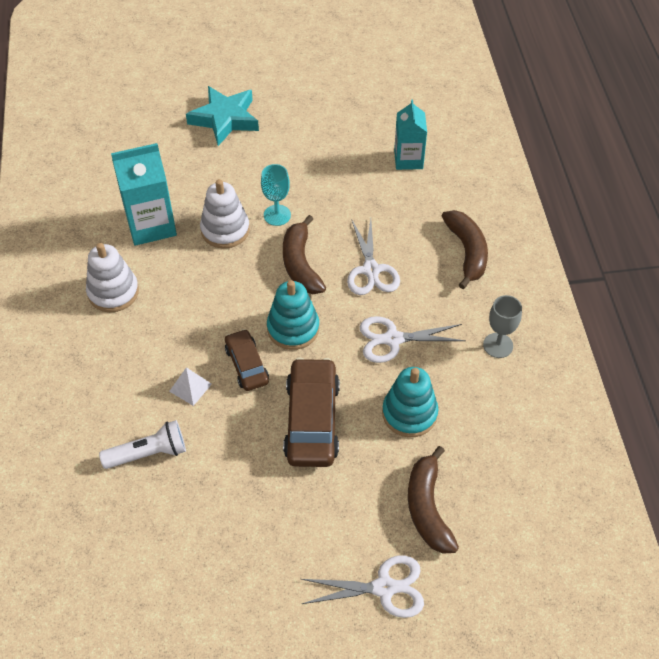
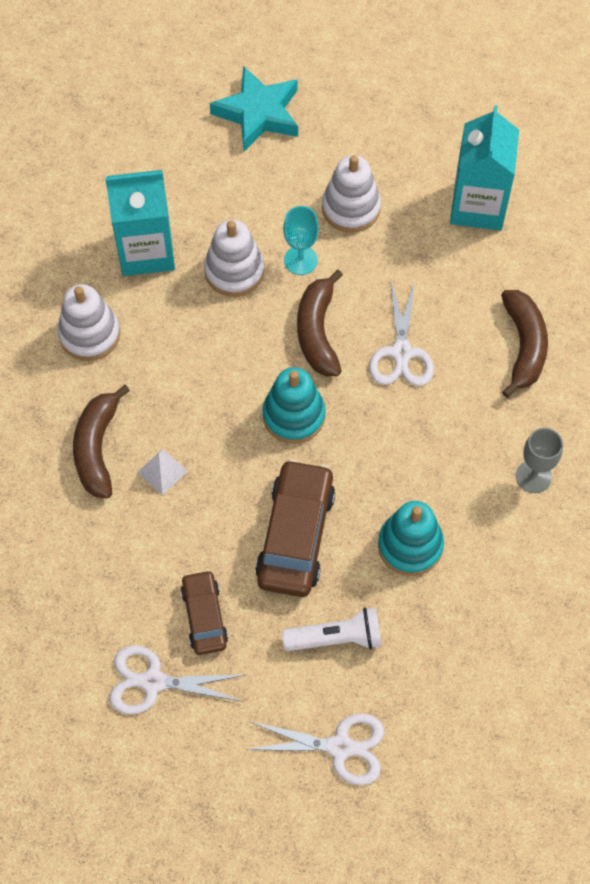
camera: 10 degrees right, 10 degrees up
white flashlight [99,420,186,469] -> white flashlight moved to [282,607,382,651]
brown car [225,329,269,391] -> brown car moved to [181,570,228,655]
white scissors [359,316,466,363] -> white scissors moved to [109,645,245,714]
turquoise carton [394,99,427,170] -> turquoise carton [450,105,519,230], size x1.50
brown banana [408,446,459,554] -> brown banana moved to [73,385,130,498]
none -> white stacking toy [322,155,381,233]

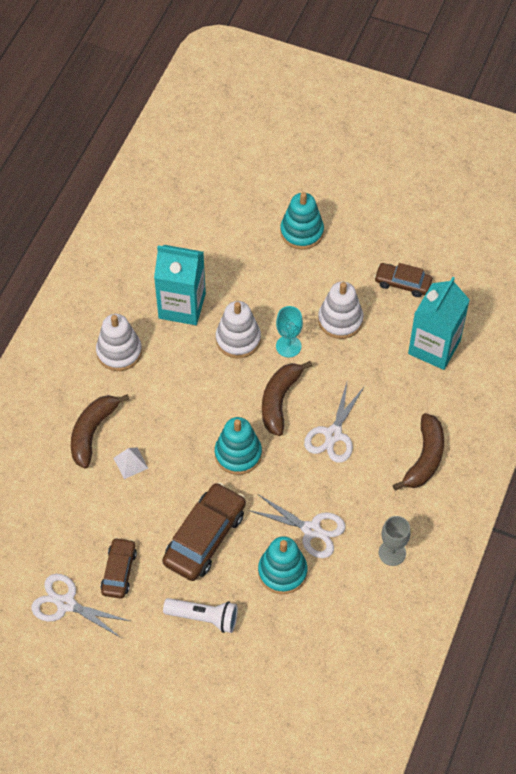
camera: 20 degrees right, 5 degrees down
turquoise star [210,66,298,151] -> turquoise stacking toy [280,192,324,250]
white scissors [245,713,384,785] -> white scissors moved to [249,494,345,558]
none -> brown car [374,263,432,297]

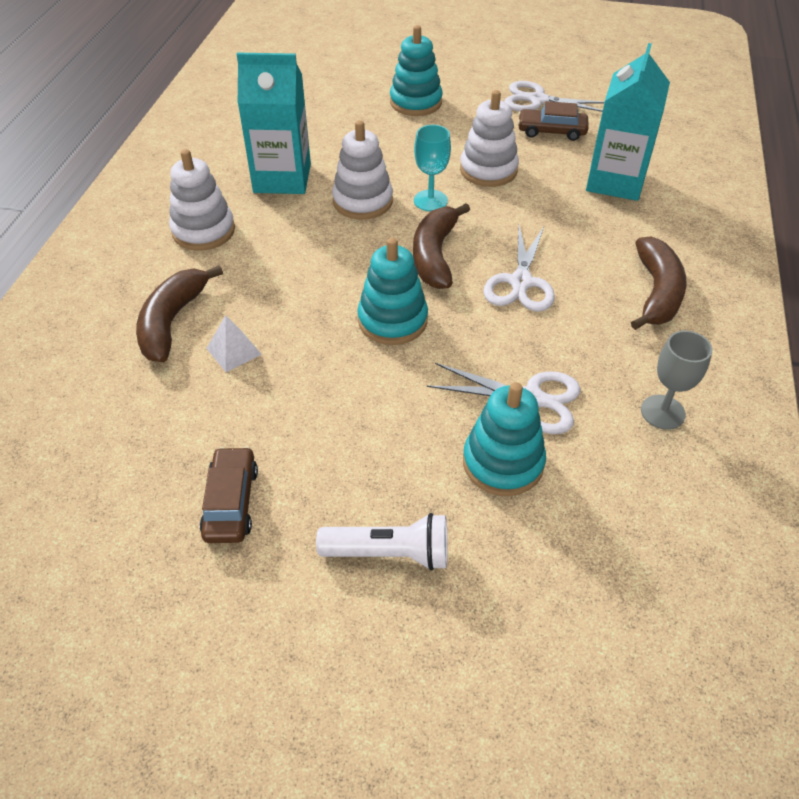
camera: 10 degrees left, 10 degrees down
white scissors [31,574,130,638] -> white scissors moved to [504,81,604,112]
brown car [162,482,246,581] -> none

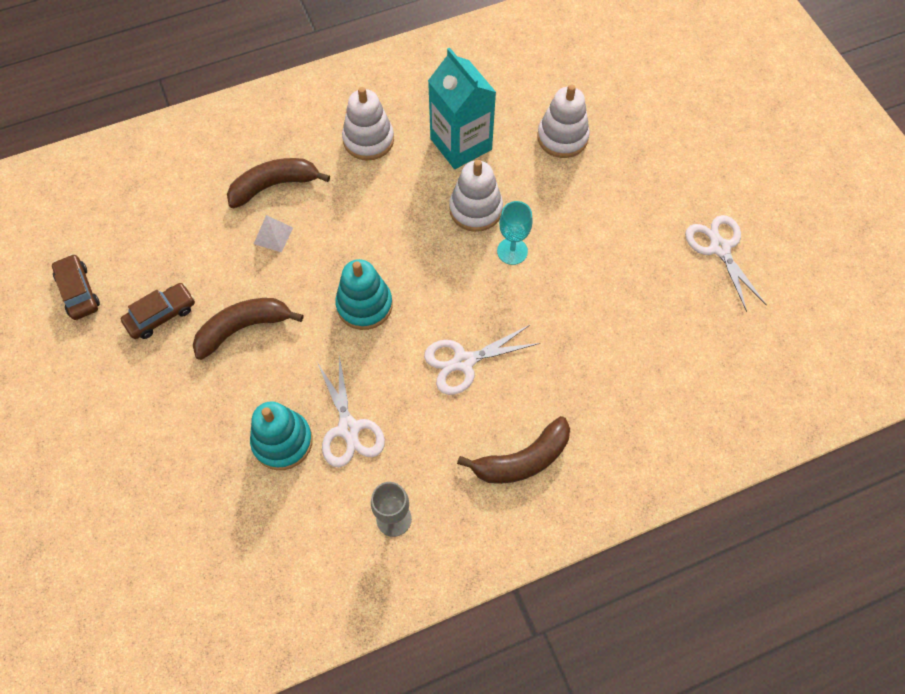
camera: 55 degrees right, 15 degrees up
white flashlight [316,513,448,571] -> none
turquoise stacking toy [390,25,443,116] -> none
brown banana [413,203,470,289] -> brown banana moved to [193,298,304,360]
white stacking toy [460,90,519,187] -> white stacking toy moved to [537,84,590,158]
brown car [518,101,589,141] -> brown car moved to [52,254,100,320]
turquoise carton [586,43,670,201] -> none

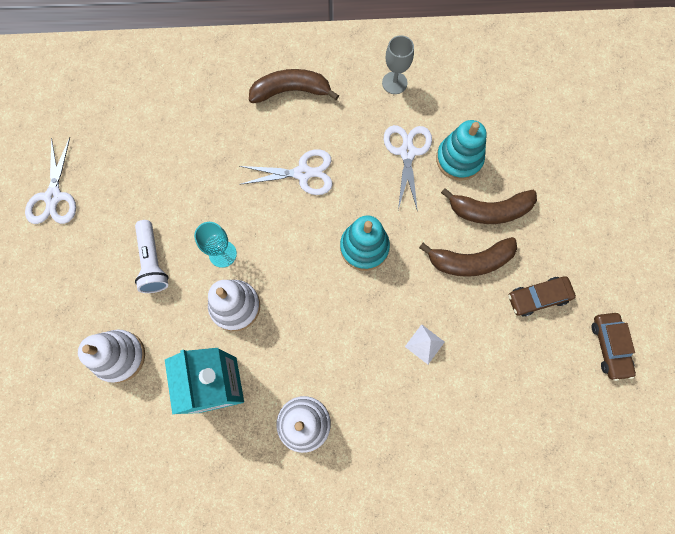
camera: 160 degrees left, 10 degrees up
brown banana [227,158,330,208] -> brown banana moved to [441,188,537,224]
none -> white flashlight [135,220,168,293]

